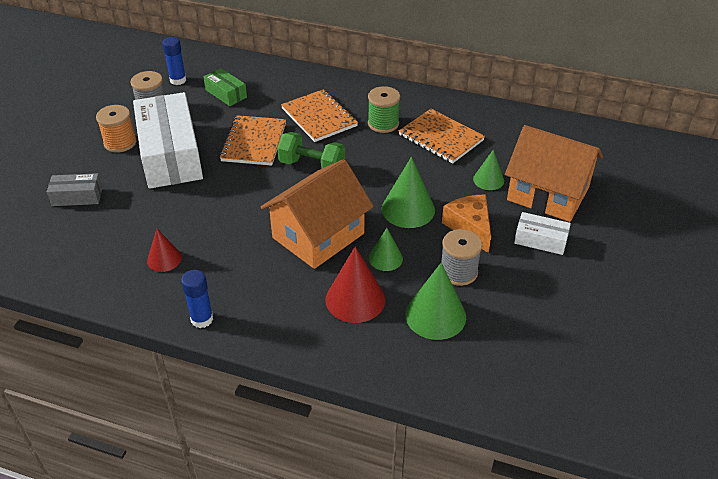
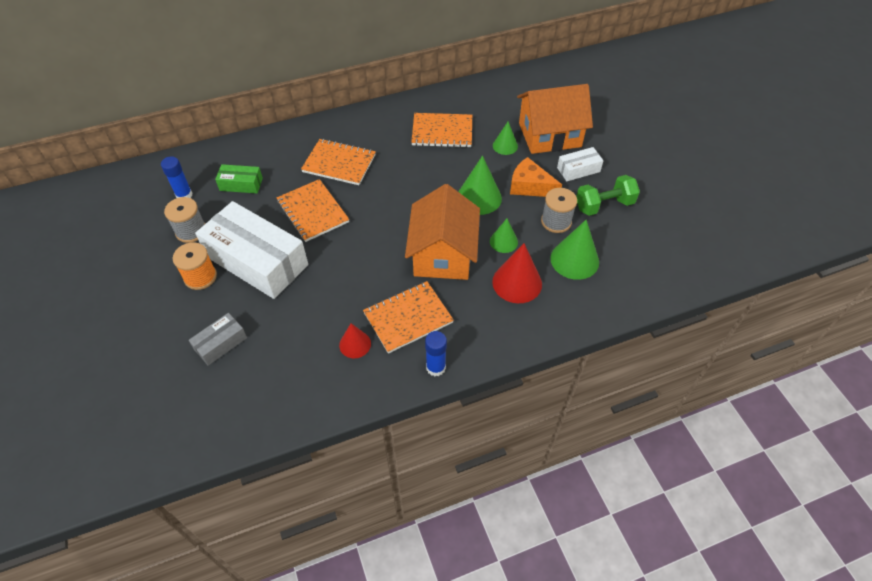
camera: 40 degrees left, 10 degrees up
green dumbbell [277,132,345,169] -> green dumbbell moved to [576,175,640,216]
green spool [368,86,400,133] -> none
none -> orange notebook [363,281,454,354]

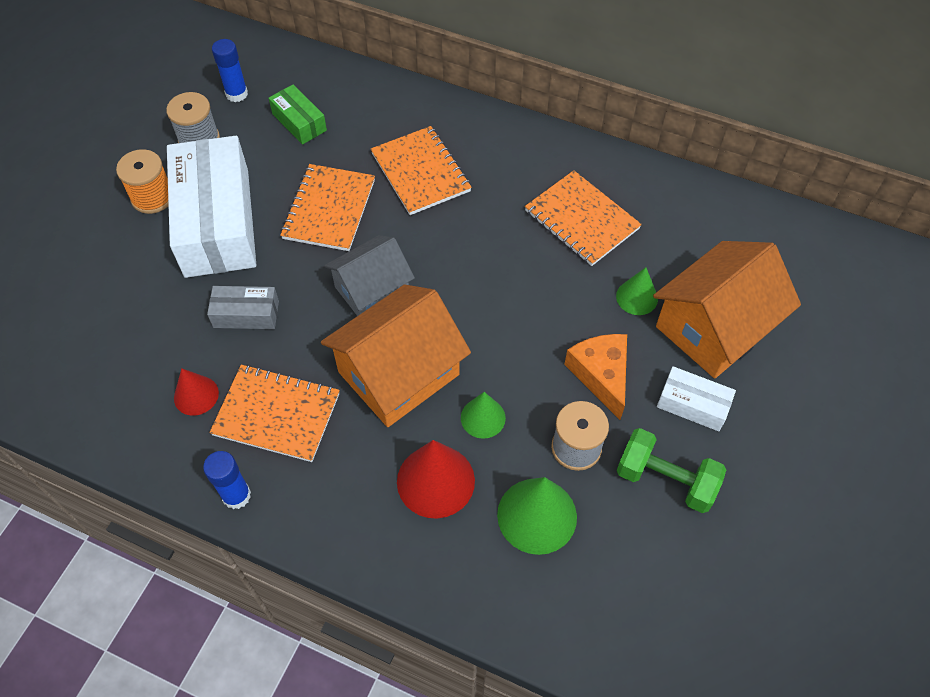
camera: 45 degrees right, 5 degrees up
grey box [189,313,247,366] -> grey box moved to [207,286,279,329]
green cone [458,156,502,215] -> none
orange house [517,84,593,154] -> orange house turned 75 degrees counterclockwise [653,241,801,378]
none -> grey house [324,235,415,316]

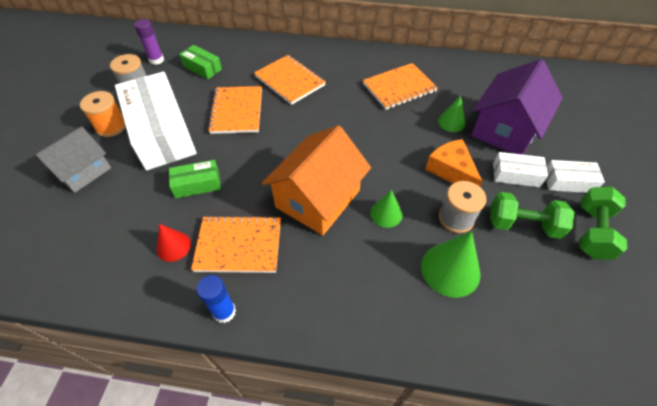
camera: 15 degrees left, 5 degrees down
grey box [207,286,279,329] -> green box [169,160,221,198]
blue glue stick [212,39,248,102] -> purple glue stick [134,19,164,65]
grey house [324,235,415,316] -> grey house moved to [35,126,111,193]
red cone [397,440,475,518] -> none
orange notebook [525,170,642,266] -> orange notebook turned 60 degrees counterclockwise [363,63,438,110]
orange house [653,241,801,378] -> purple house [471,59,563,155]
none -> white box [546,160,605,193]
none -> green dumbbell [579,187,627,260]

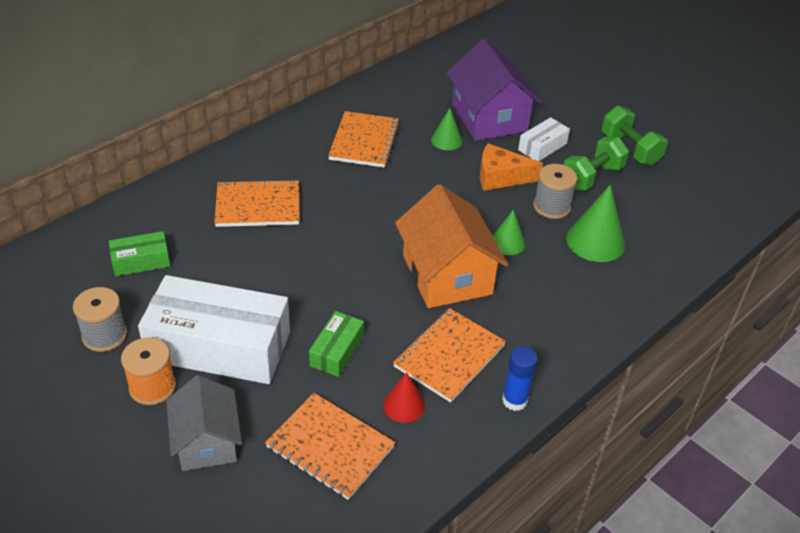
camera: 55 degrees left, 10 degrees down
purple glue stick [134,19,164,65] -> none
orange notebook [208,86,262,134] -> orange notebook moved to [265,393,395,500]
white box [546,160,605,193] -> none

